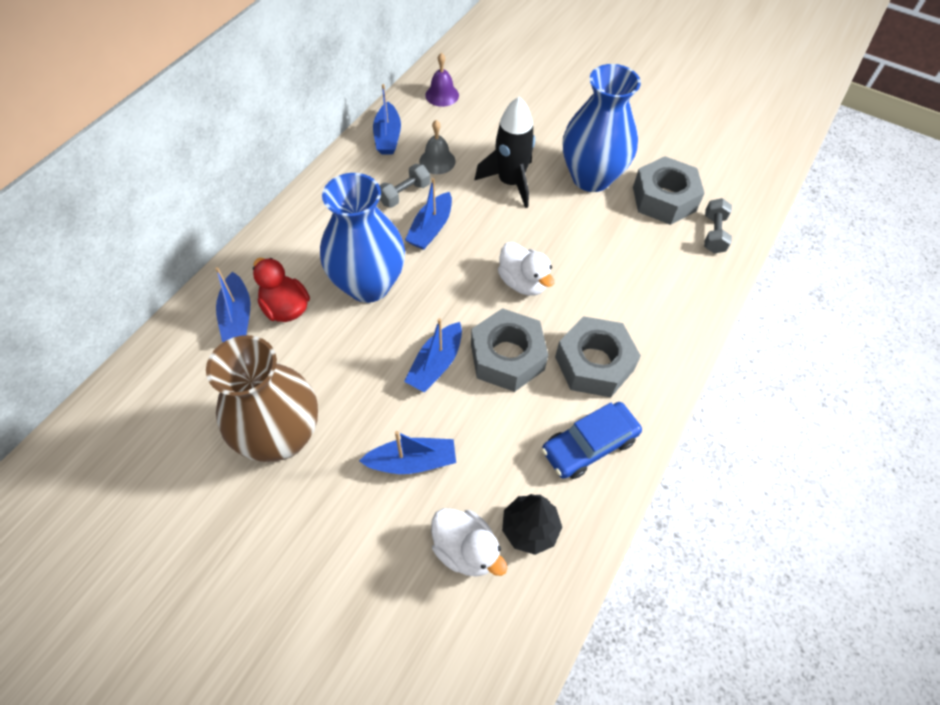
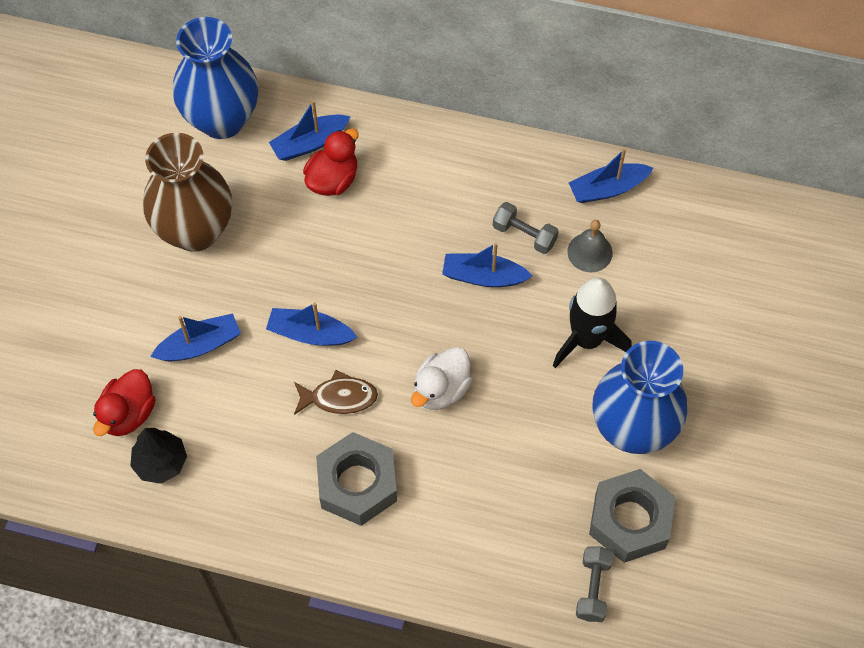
camera: 75 degrees right, 5 degrees up
blue vase [320,173,405,303] -> blue vase moved to [173,17,258,139]
blue boat [359,431,456,474] -> blue boat turned 90 degrees counterclockwise [150,313,241,361]
purple bell [425,53,459,107] -> none
white duck [431,508,508,577] -> red duck [93,369,155,436]
grey nut [471,308,548,392] -> brown fish [294,370,378,415]
blue car [542,402,642,479] -> none
grey dumbbell [704,198,732,253] -> grey dumbbell turned 75 degrees counterclockwise [576,546,614,622]

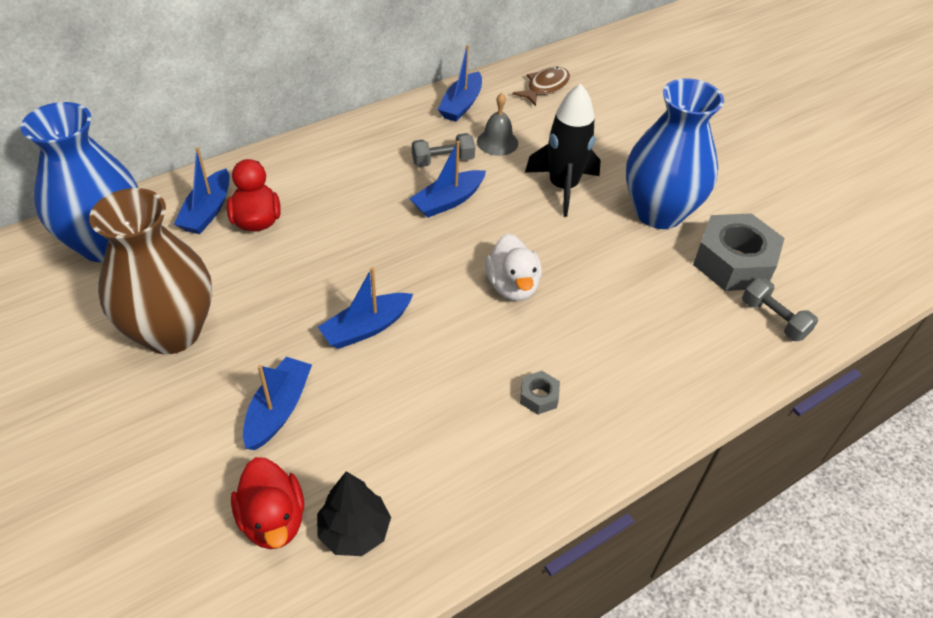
camera: 50 degrees left, 15 degrees down
brown fish [294,370,378,415] -> brown fish moved to [513,67,570,106]
grey nut [316,432,397,526] -> grey nut [520,371,560,415], size x0.43

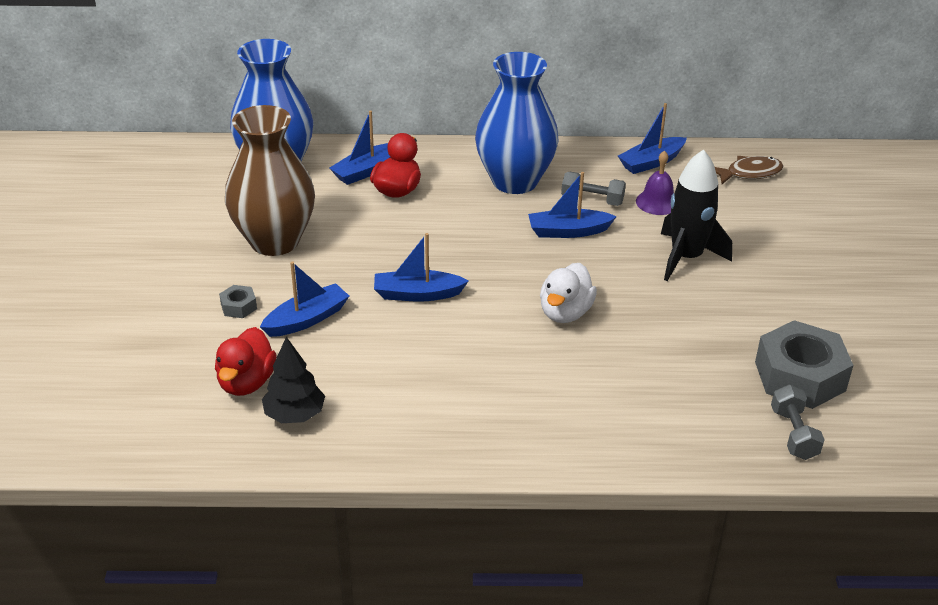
camera: 35 degrees right, 10 degrees down
grey bell [477,93,518,156] -> purple bell [636,151,674,215]
grey nut [520,371,560,415] -> grey nut moved to [219,285,257,318]
blue vase [626,78,724,229] -> blue vase moved to [475,52,559,194]

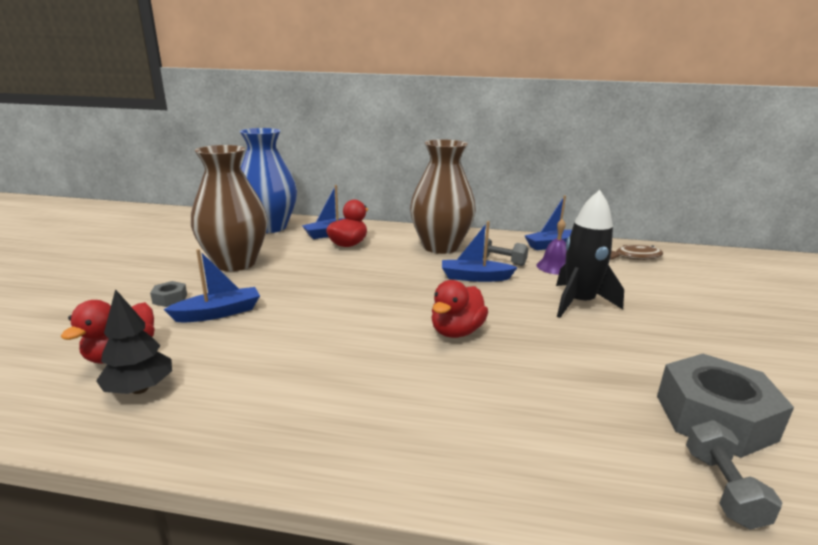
camera: 10 degrees right, 15 degrees down
blue boat [374,233,468,302] -> none
blue vase [475,52,559,194] -> brown vase [410,139,476,254]
white duck [540,263,597,323] -> red duck [431,280,488,338]

